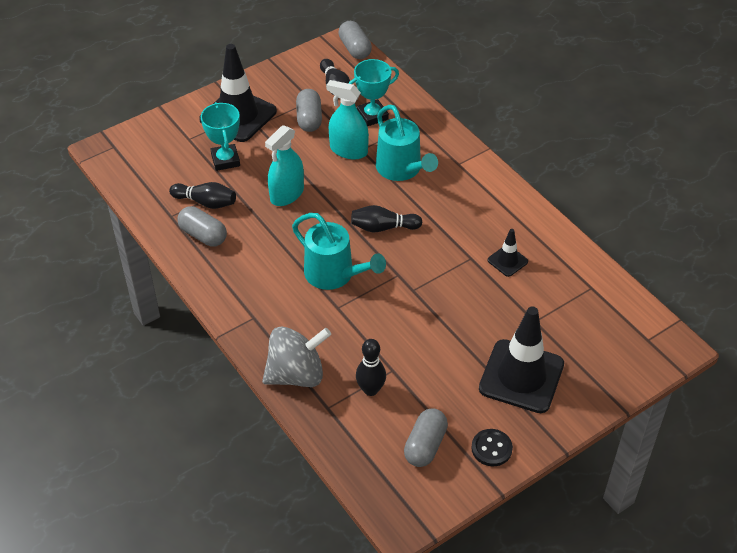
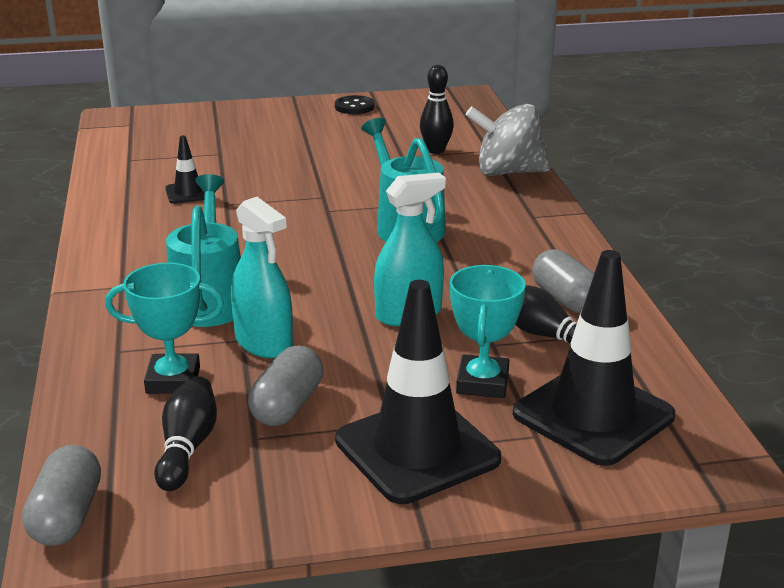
camera: 155 degrees left, 20 degrees down
black bowling pin [351,205,422,232] -> none
grey capsule [404,408,448,467] -> none
black traffic cone [479,306,564,413] -> black traffic cone moved to [513,250,675,466]

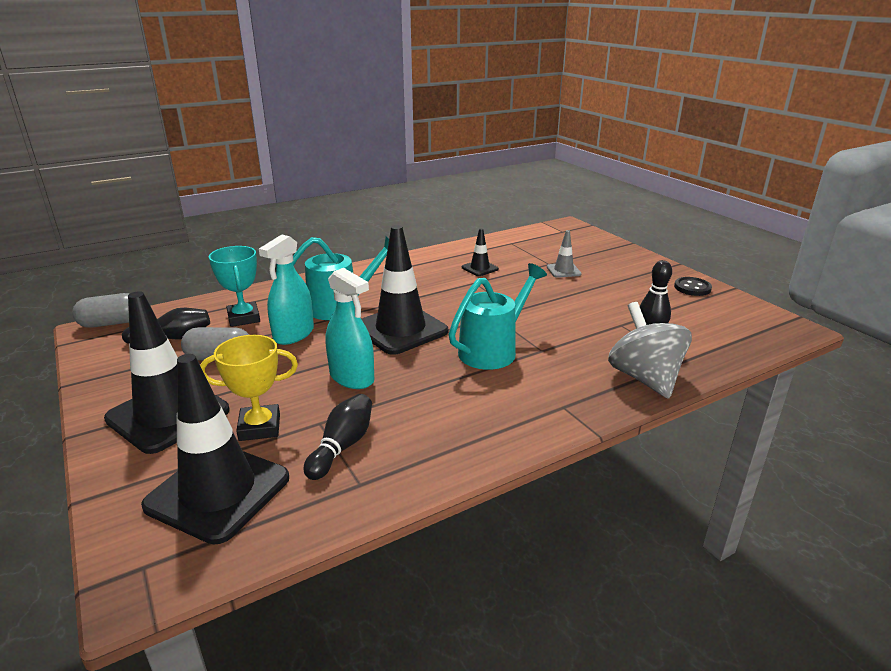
camera: 70 degrees right, 0 degrees up
turquoise trophy [450,265,526,398] -> yellow trophy [200,335,298,441]
grey capsule [532,249,594,313] -> none
none -> black traffic cone [361,225,448,355]
none -> grey traffic cone [547,230,582,278]

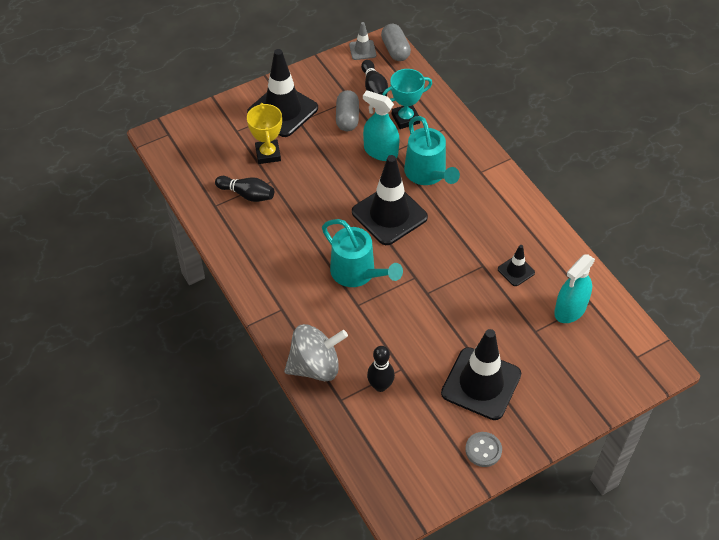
camera: 90 degrees right, 25 degrees up
black traffic cone [141,354,289,544] -> black traffic cone moved to [441,329,521,420]
turquoise spray bottle [325,268,374,389] -> turquoise spray bottle moved to [554,254,595,323]
grey traffic cone [547,230,582,278] -> grey traffic cone moved to [349,22,376,60]
black button [674,277,712,296] -> grey button [465,432,502,467]

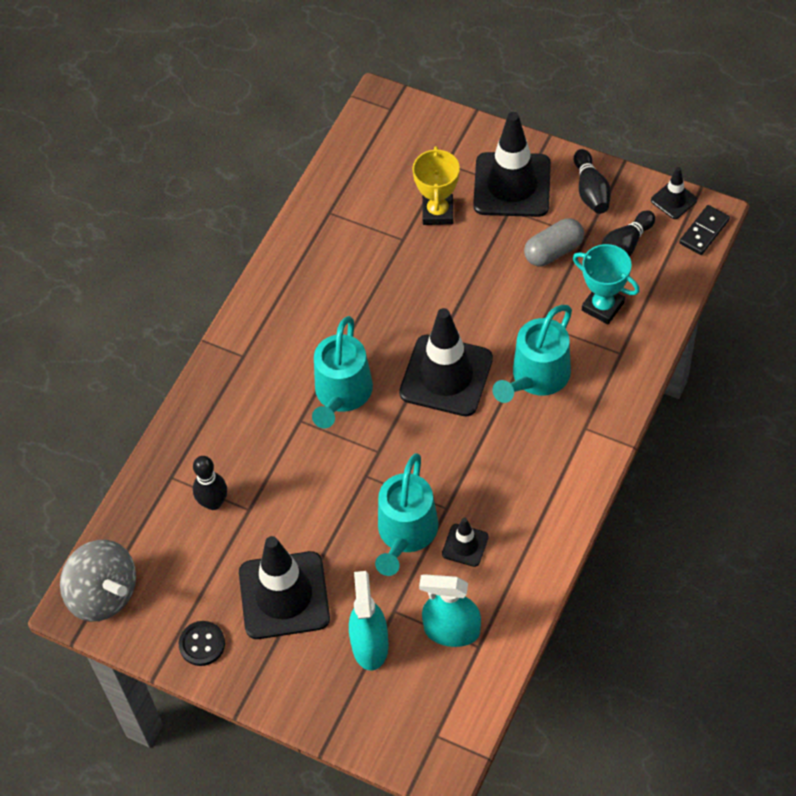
camera: 60 degrees right, 5 degrees up
black bowling pin [215,176,274,202] -> black bowling pin moved to [574,149,611,214]
yellow trophy [247,103,282,164] -> yellow trophy turned 45 degrees counterclockwise [413,146,460,225]
grey spinning top [284,324,348,381] -> grey spinning top moved to [60,540,136,622]
grey traffic cone [349,22,376,60] -> black traffic cone [651,167,697,219]
turquoise spray bottle [363,90,399,161] -> turquoise spray bottle moved to [349,571,388,670]
grey capsule [381,24,411,61] -> black domino [679,205,730,255]
grey button [465,432,502,467] -> black button [179,621,225,666]
none -> turquoise watering can [375,453,439,576]

